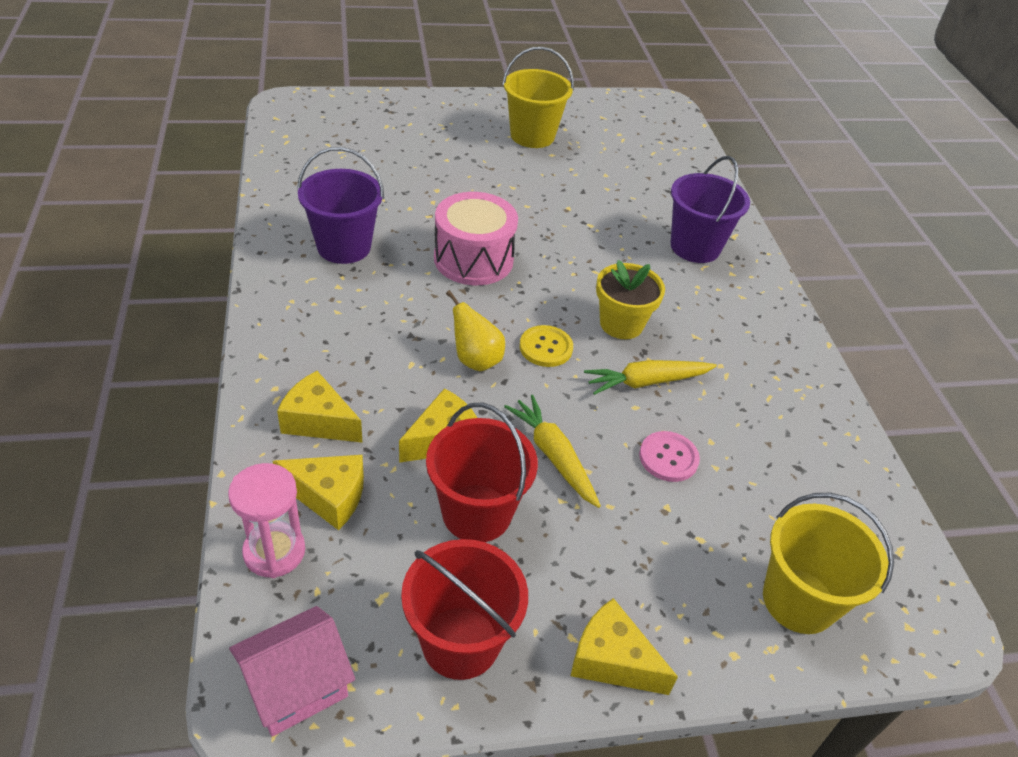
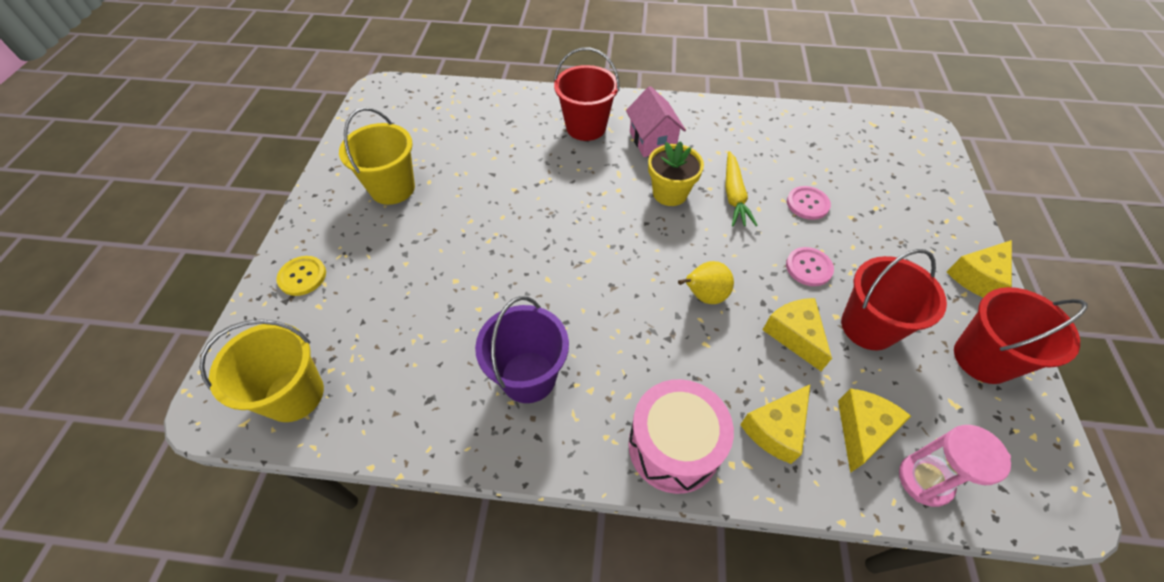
camera: 70 degrees left, 10 degrees up
pink house [229,606,355,737] -> pink house moved to [626,86,686,157]
pink drum [434,192,518,285] -> pink drum moved to [628,379,734,494]
yellow carrot [504,395,601,508] -> pink button [786,247,834,286]
yellow button [520,325,573,367] -> yellow button moved to [276,256,326,296]
purple bucket [671,156,750,263] -> red bucket [554,47,619,141]
yellow bucket [763,493,894,634] -> yellow bucket moved to [200,319,324,422]

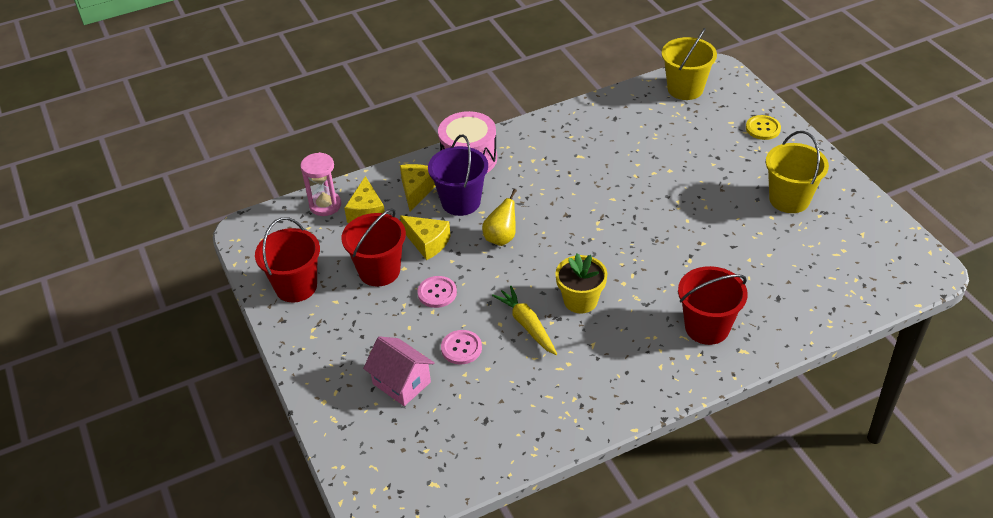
camera: 150 degrees right, 10 degrees down
purple bucket [475,296,569,403] -> purple bucket moved to [428,135,488,216]
pink house [626,86,686,157] -> pink house moved to [363,336,435,406]
yellow cheese [947,240,1012,297] -> none

